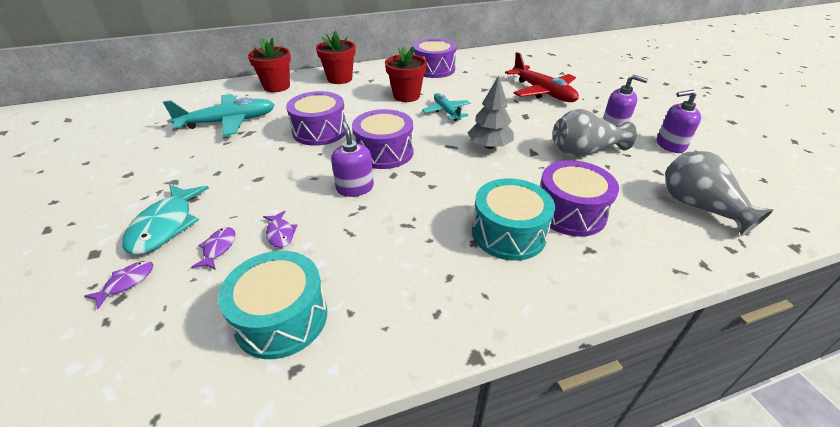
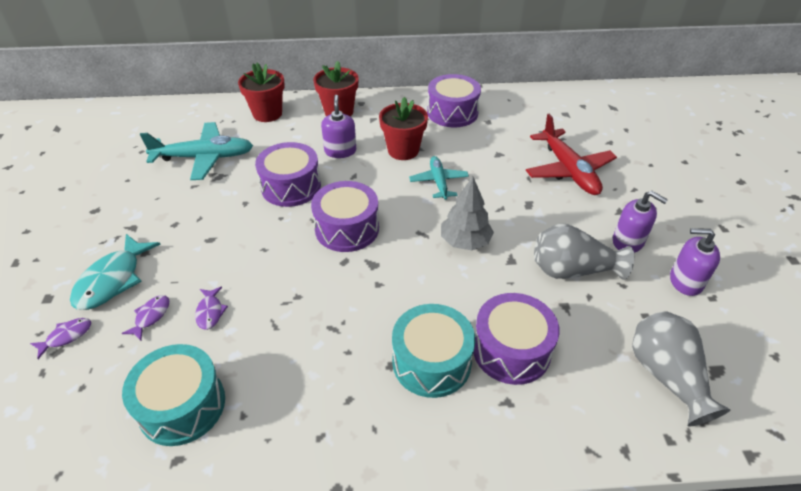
camera: 15 degrees right, 5 degrees up
purple soap dispenser [331,122,374,197] -> purple soap dispenser moved to [321,95,356,158]

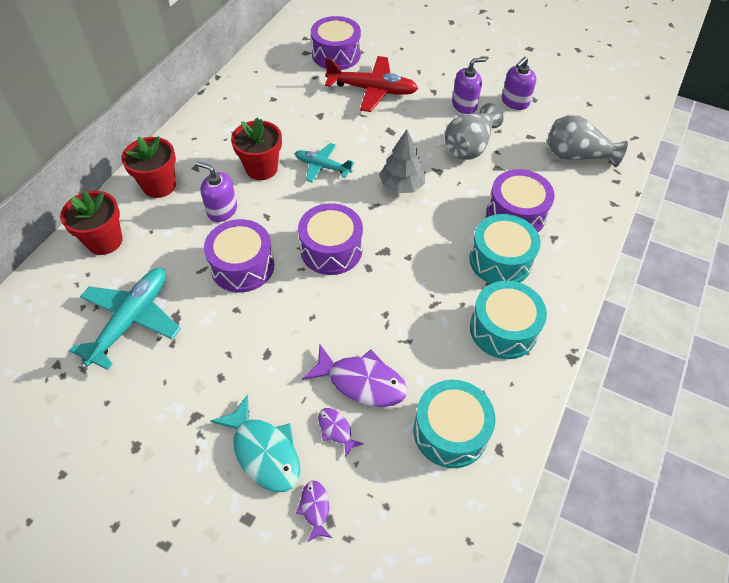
camera: 60 degrees left, 10 degrees up
purple fish [195,286,228,330] -> purple fish [302,345,407,407], size x1.97
purple drum [427,74,481,127] -> purple drum moved to [311,16,361,70]
none -> turquoise drum [470,280,547,359]

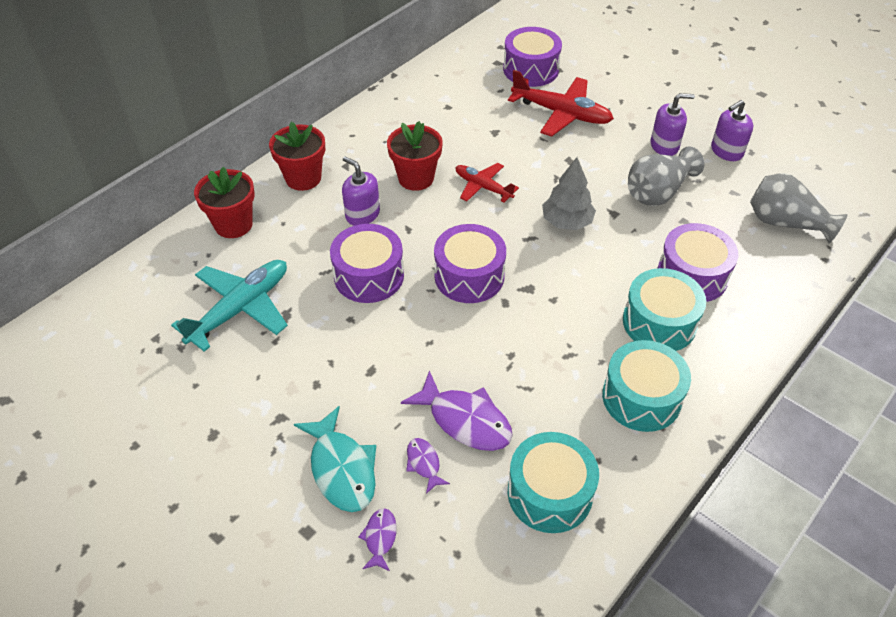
camera: 15 degrees right, 5 degrees down
turquoise plane [295,143,354,182] -> red plane [456,163,519,202]

